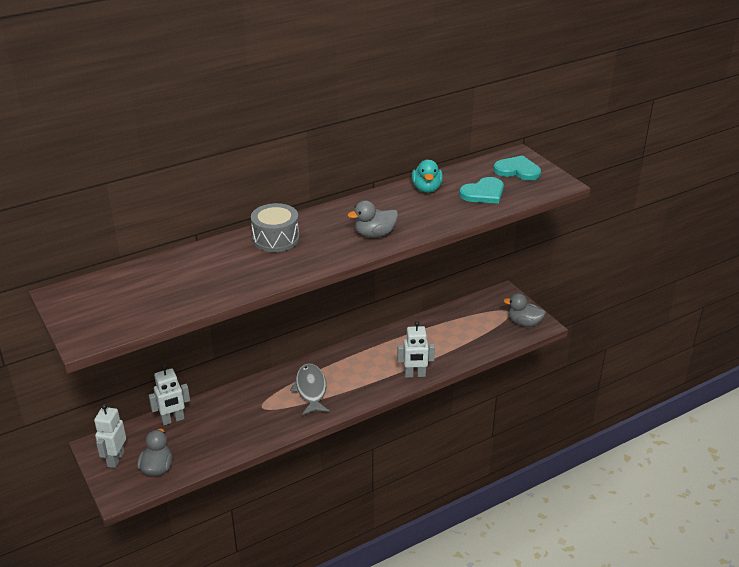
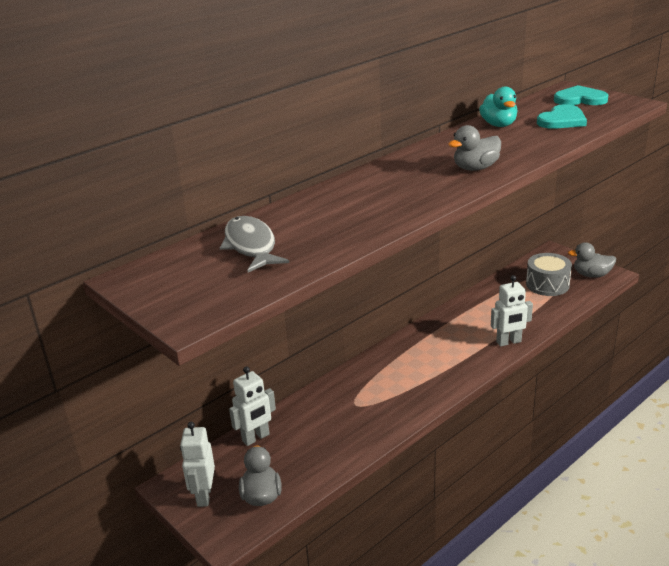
camera: 10 degrees left, 5 degrees down
grey drum [251,203,300,252] -> grey drum moved to [526,253,572,296]
grey fish [290,363,330,415] -> grey fish moved to [220,216,289,272]

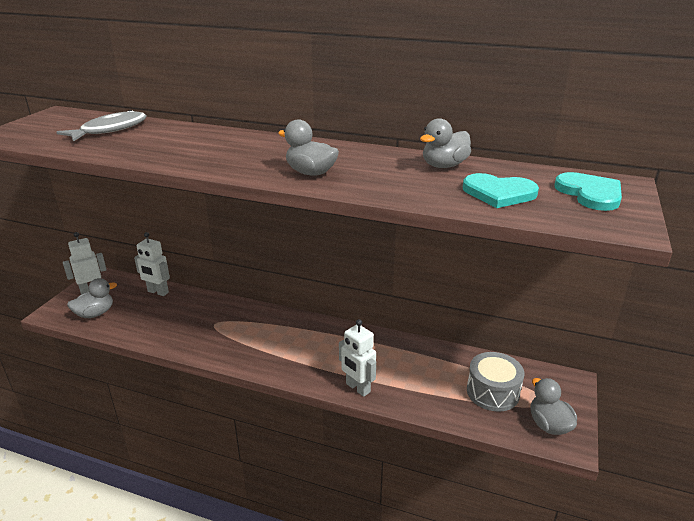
camera: 60 degrees right, 0 degrees up
turquoise duck [479,87,518,127] -> grey duck [420,118,471,168]

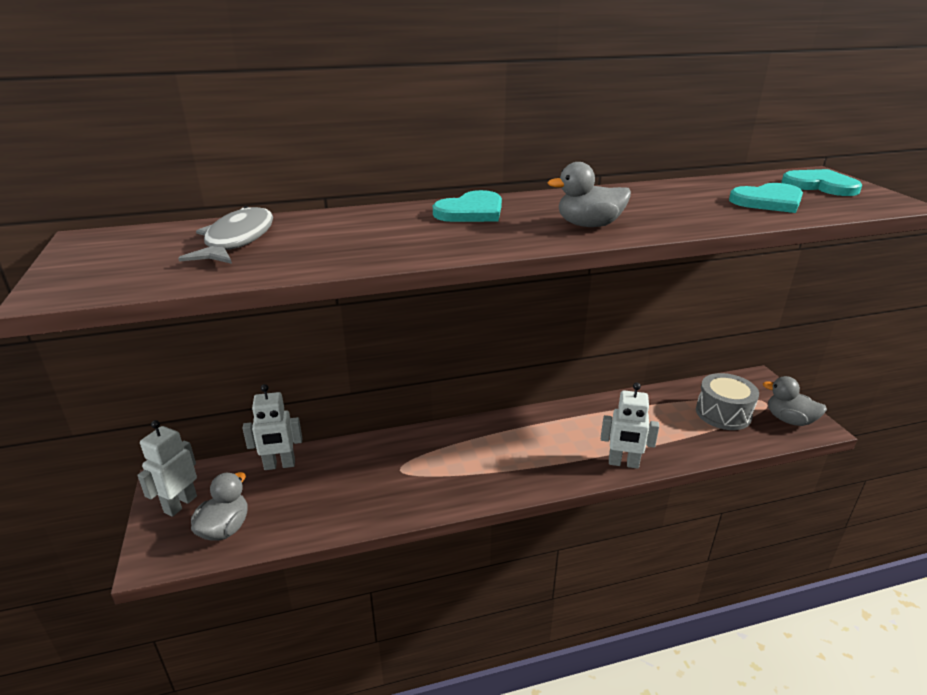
camera: 35 degrees left, 0 degrees up
grey duck [420,118,471,168] -> none
none -> turquoise heart [433,190,502,222]

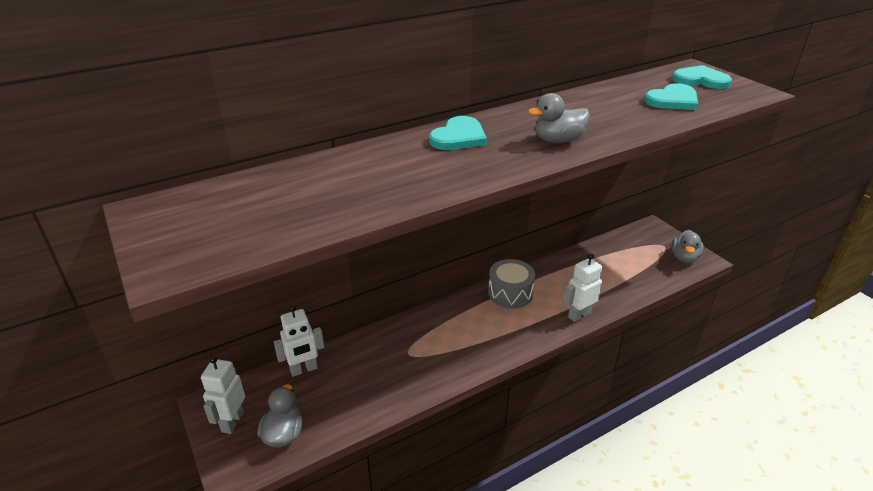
camera: 15 degrees left, 5 degrees up
grey fish [178,206,273,264] -> none
white robot [601,382,659,469] -> white robot turned 150 degrees clockwise [564,253,602,322]
grey drum [696,373,759,430] -> grey drum moved to [488,259,535,308]
grey duck [763,376,827,426] -> grey duck turned 90 degrees counterclockwise [671,230,704,263]

